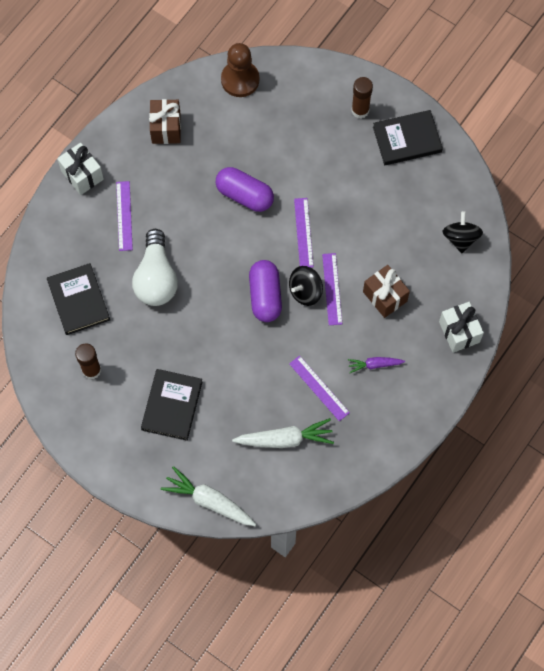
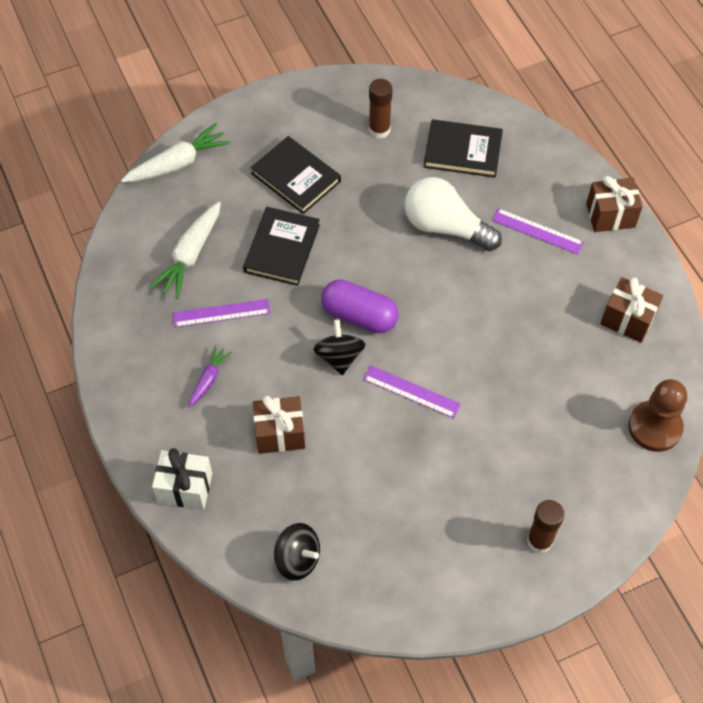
camera: 120 degrees right, 10 degrees down
white gift [57,142,104,195] -> brown gift [586,176,643,232]
purple capsule [216,167,274,212] -> none
purple ruler [322,253,342,325] -> none
black book [373,110,443,165] -> black book moved to [243,207,320,286]

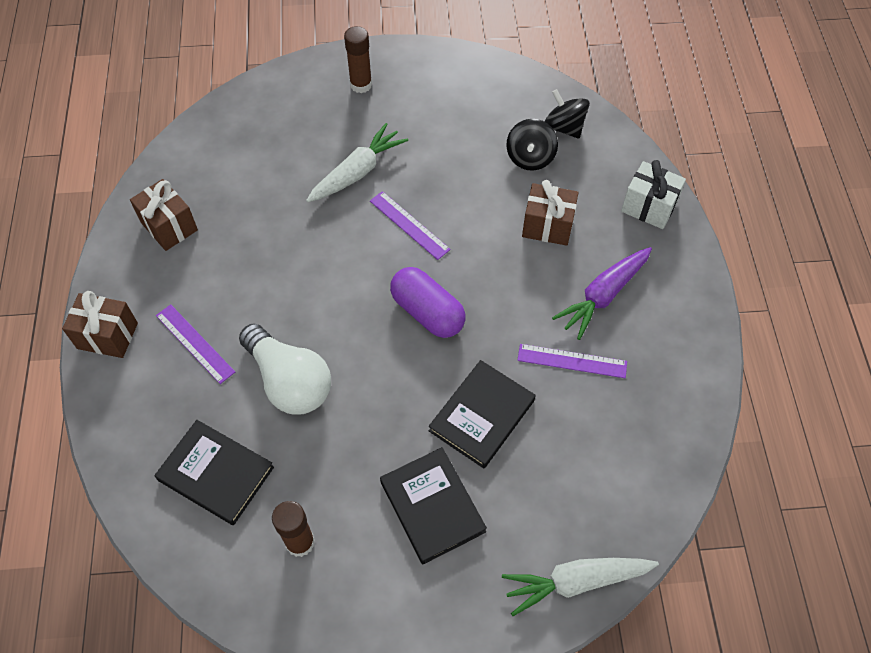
camera: 160 degrees left, 0 degrees up
white carrot [150,202,221,299] -> white carrot moved to [306,123,408,202]
purple carrot [189,345,232,408] -> purple carrot [552,247,652,340], size x1.73
black spinning top [313,320,366,375] -> black spinning top moved to [506,119,558,170]
brown pawn [628,379,687,452] -> none

